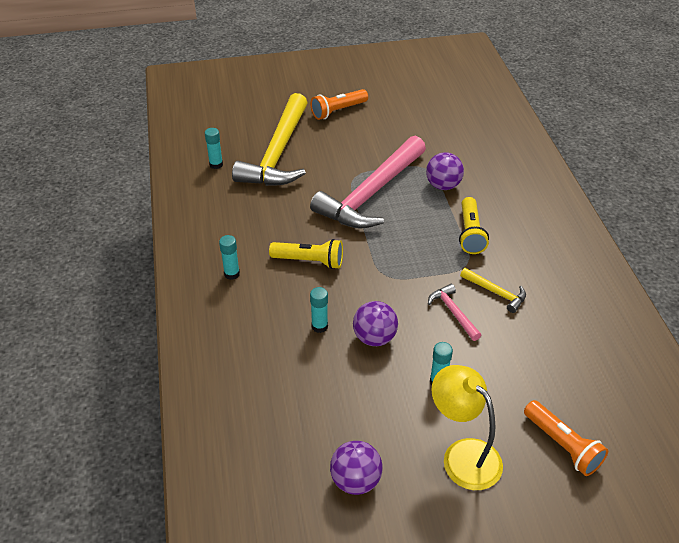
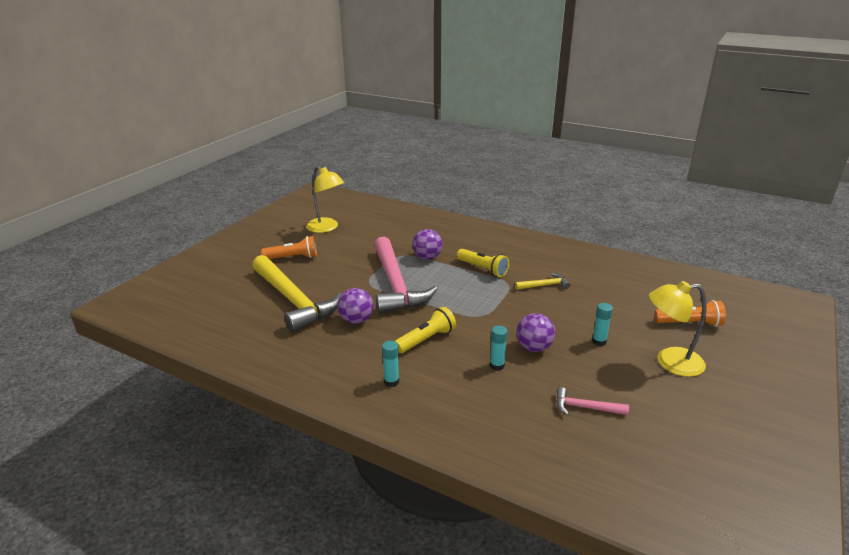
camera: 50 degrees left, 15 degrees down
turquoise glue stick [205,128,223,169] -> none
orange flashlight [310,89,368,120] -> orange flashlight turned 105 degrees counterclockwise [261,236,317,259]
purple ball [330,441,383,495] -> purple ball moved to [337,288,374,324]
pink hammer [428,284,481,341] -> pink hammer moved to [556,387,629,415]
none -> yellow lamp [306,166,344,233]

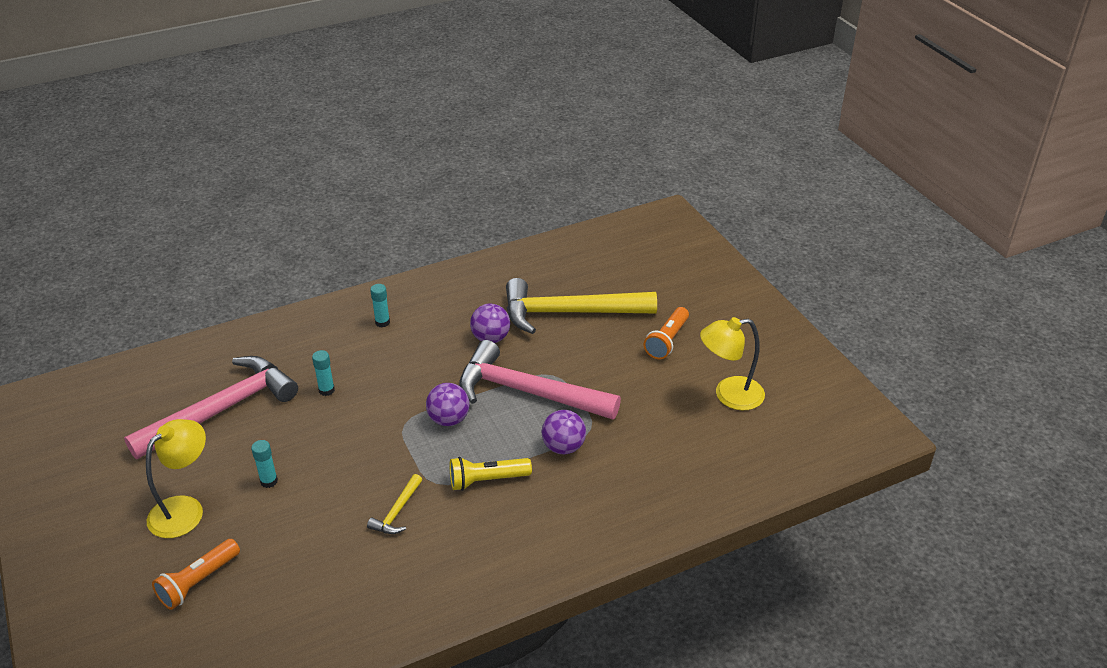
camera: 125 degrees right, 10 degrees up
yellow flashlight [395,307,456,353] -> none
purple ball [516,313,555,352] -> purple ball moved to [426,383,469,426]
pink hammer [556,387,629,415] -> pink hammer [124,356,298,459], size x2.38

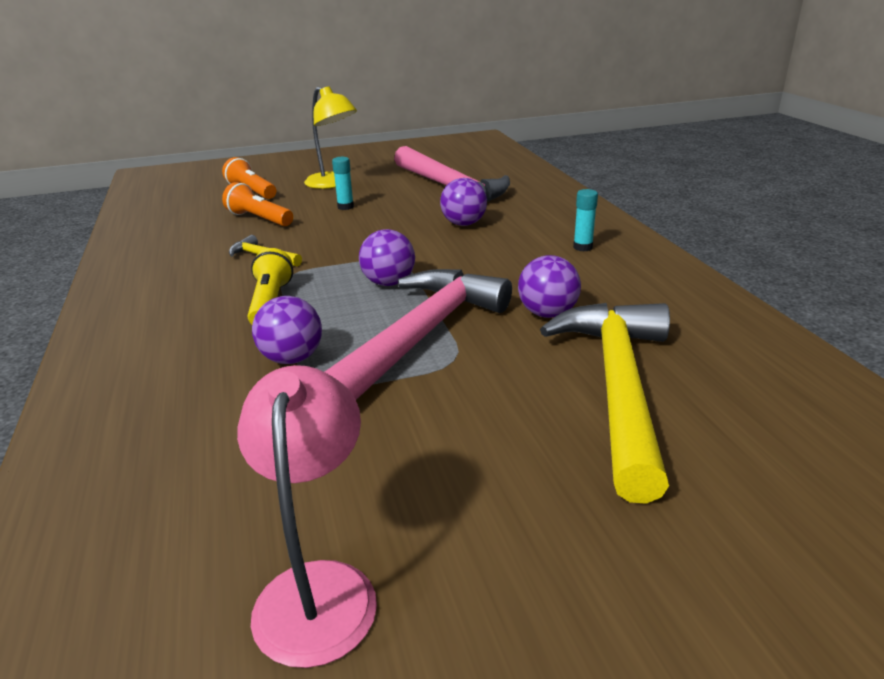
camera: 100 degrees right, 10 degrees down
turquoise glue stick [312,350,335,396] -> purple ball [440,178,487,226]
orange flashlight [644,307,689,359] -> orange flashlight moved to [222,182,293,226]
yellow lamp [700,317,765,410] -> pink lamp [237,365,377,668]

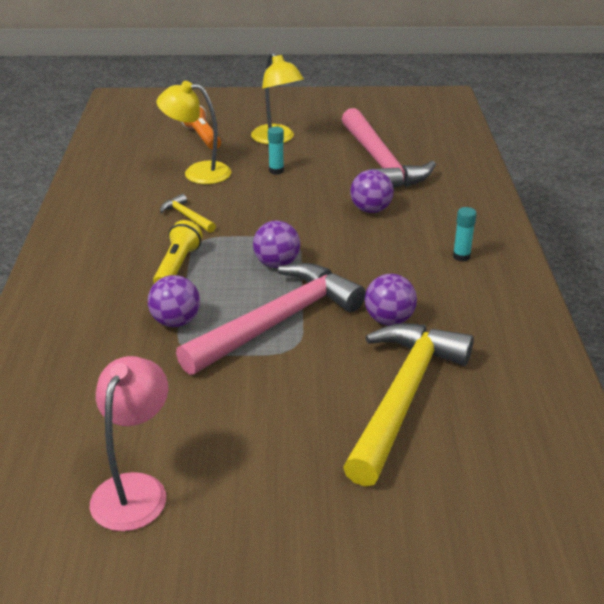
camera: 15 degrees right, 5 degrees up
orange flashlight [222,182,293,226] -> yellow lamp [157,81,231,184]

